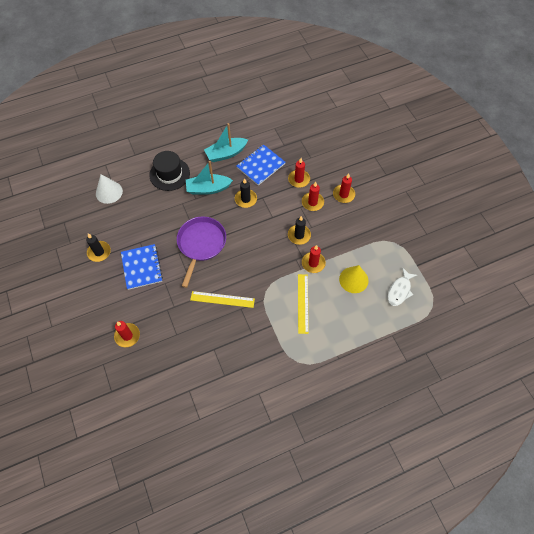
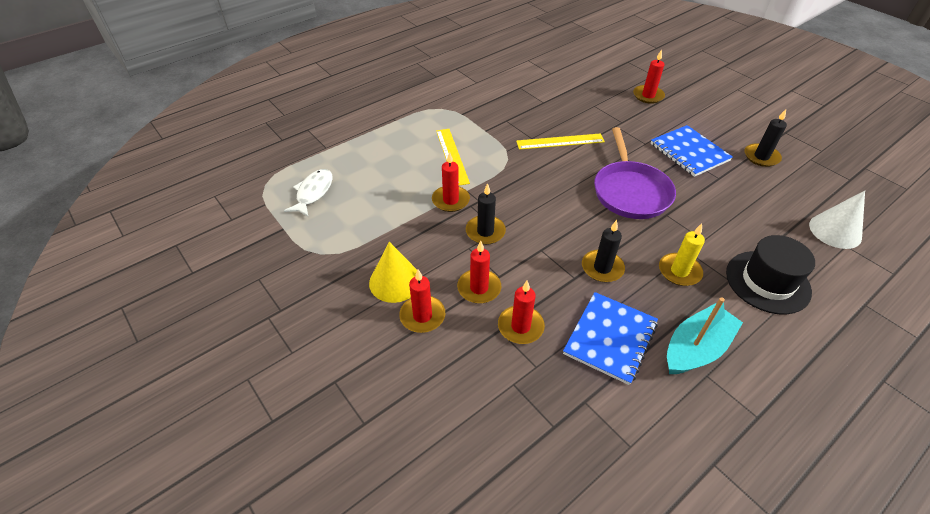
camera: 165 degrees right, 15 degrees down
turquoise boat [186,161,233,195] -> yellow candle [659,224,705,286]
yellow cone [339,265,368,293] -> yellow cone moved to [369,242,417,303]

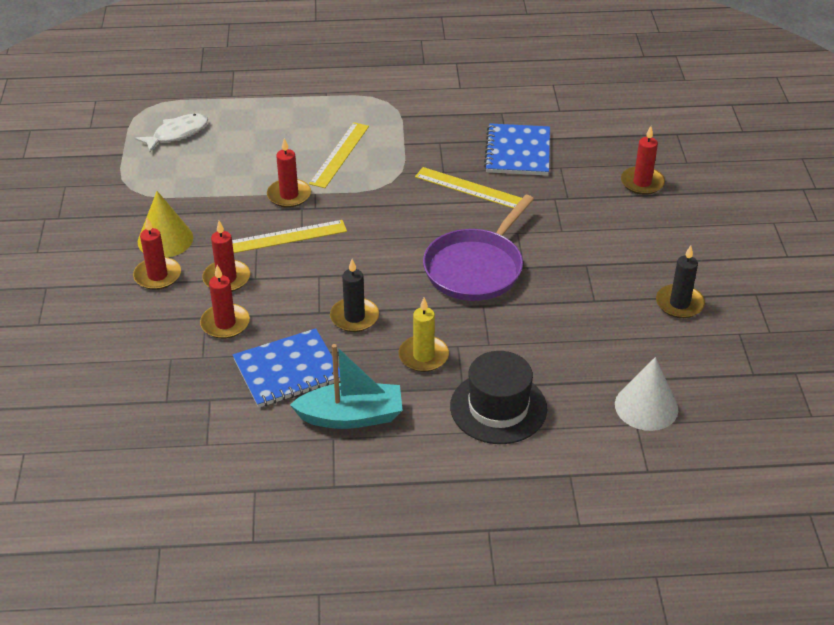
camera: 35 degrees right, 5 degrees down
black candle [466,183,506,245] -> yellow ruler [232,220,347,253]
blue notebook [651,125,733,177] -> blue notebook moved to [484,123,550,176]

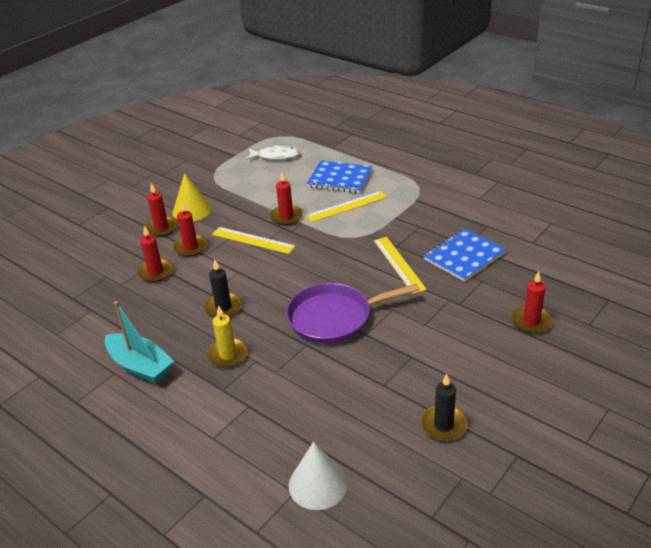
camera: 45 degrees right, 5 degrees down
blue notebook [233,328,340,408] -> blue notebook moved to [307,161,372,193]
black hat [450,351,547,444] -> none

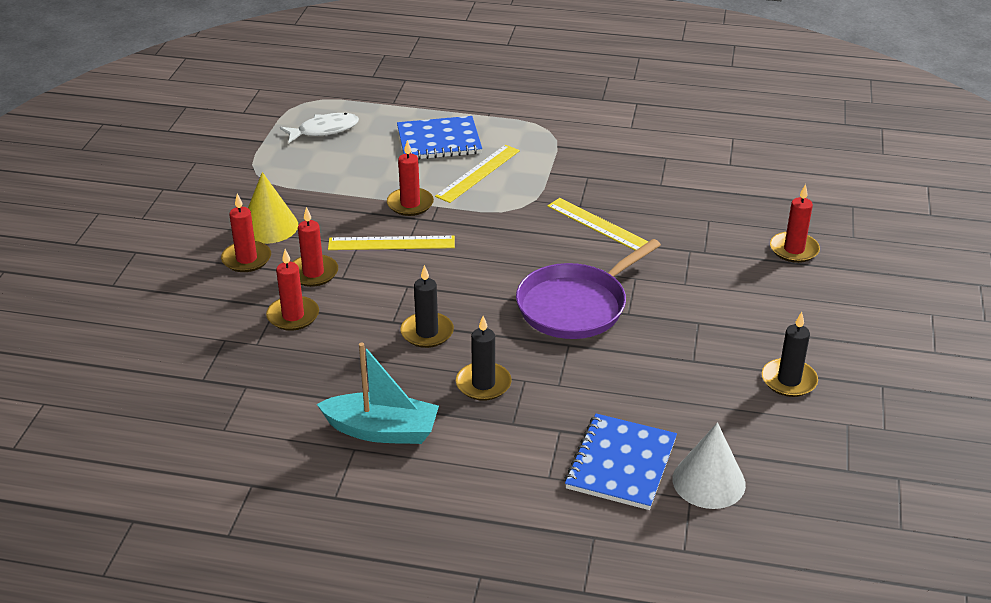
camera: 30 degrees left, 0 degrees up
yellow candle [207,305,248,368] -> black candle [456,316,512,401]
blue notebook [423,228,506,282] -> blue notebook moved to [565,414,677,510]

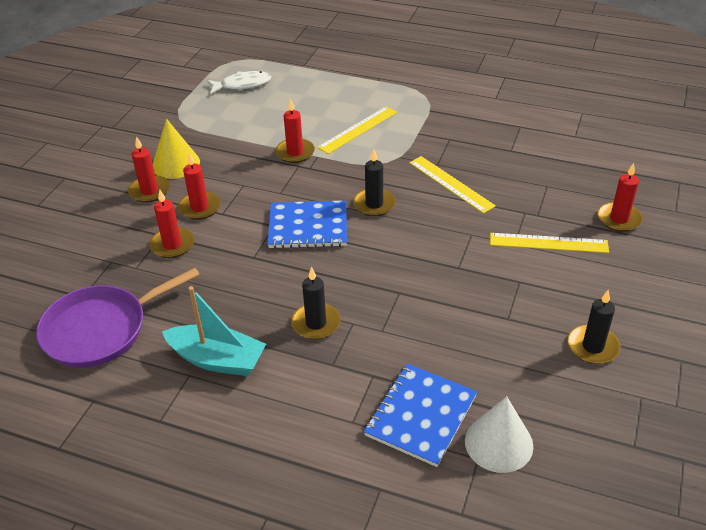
camera: 10 degrees right, 5 degrees up
yellow ruler [328,236,455,250] -> yellow ruler moved to [490,233,609,253]
blue notebook [397,116,482,160] -> blue notebook moved to [268,200,347,249]
black candle [400,265,454,348] -> black candle moved to [353,150,396,216]
purple pan [516,239,661,339] -> purple pan moved to [36,268,200,368]

